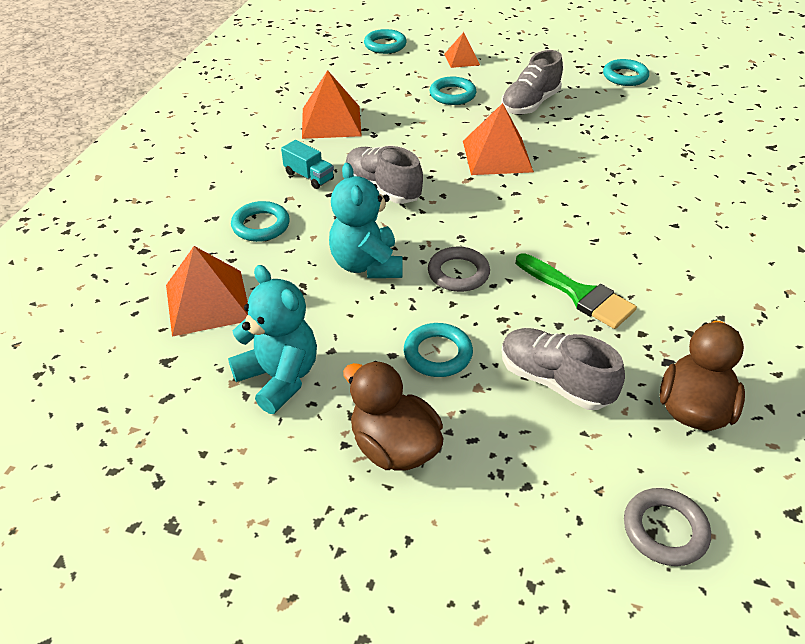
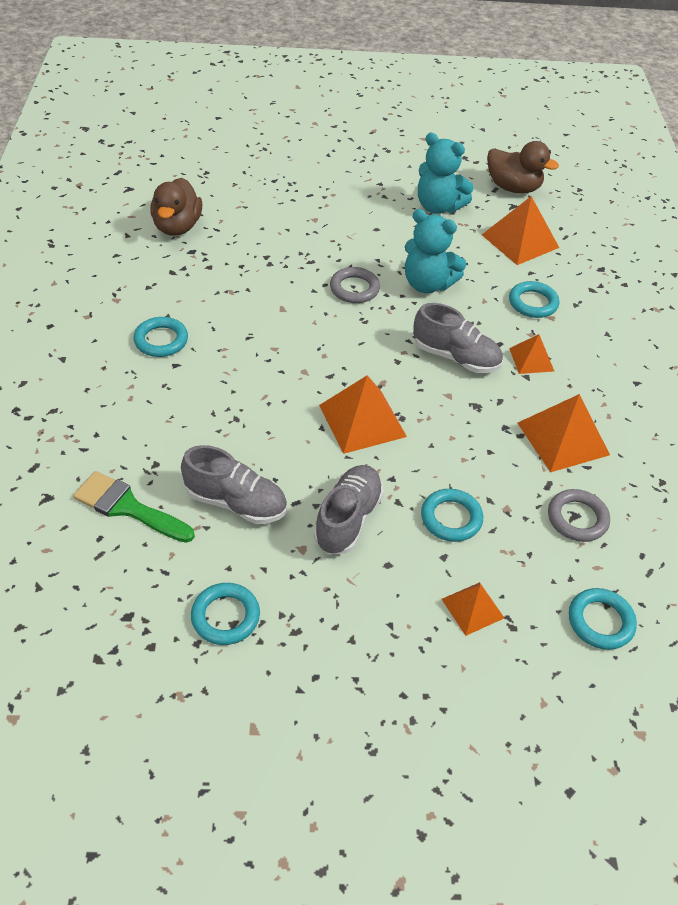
camera: 160 degrees right, 5 degrees up
turquoise truck [281,140,334,189] -> orange pyramid [509,334,554,374]
turquoise teddy bear [329,163,403,278] -> turquoise teddy bear turned 150 degrees clockwise [405,209,466,293]
brown duck [343,361,444,470] -> brown duck moved to [487,141,559,193]
turquoise ring [404,323,473,377] -> turquoise ring moved to [133,317,188,357]
grey shoe [502,328,625,410] -> grey shoe moved to [181,445,287,524]
green brush [516,253,637,329] -> green brush moved to [73,471,195,543]
grey ring [624,488,711,566] -> grey ring moved to [548,489,610,542]

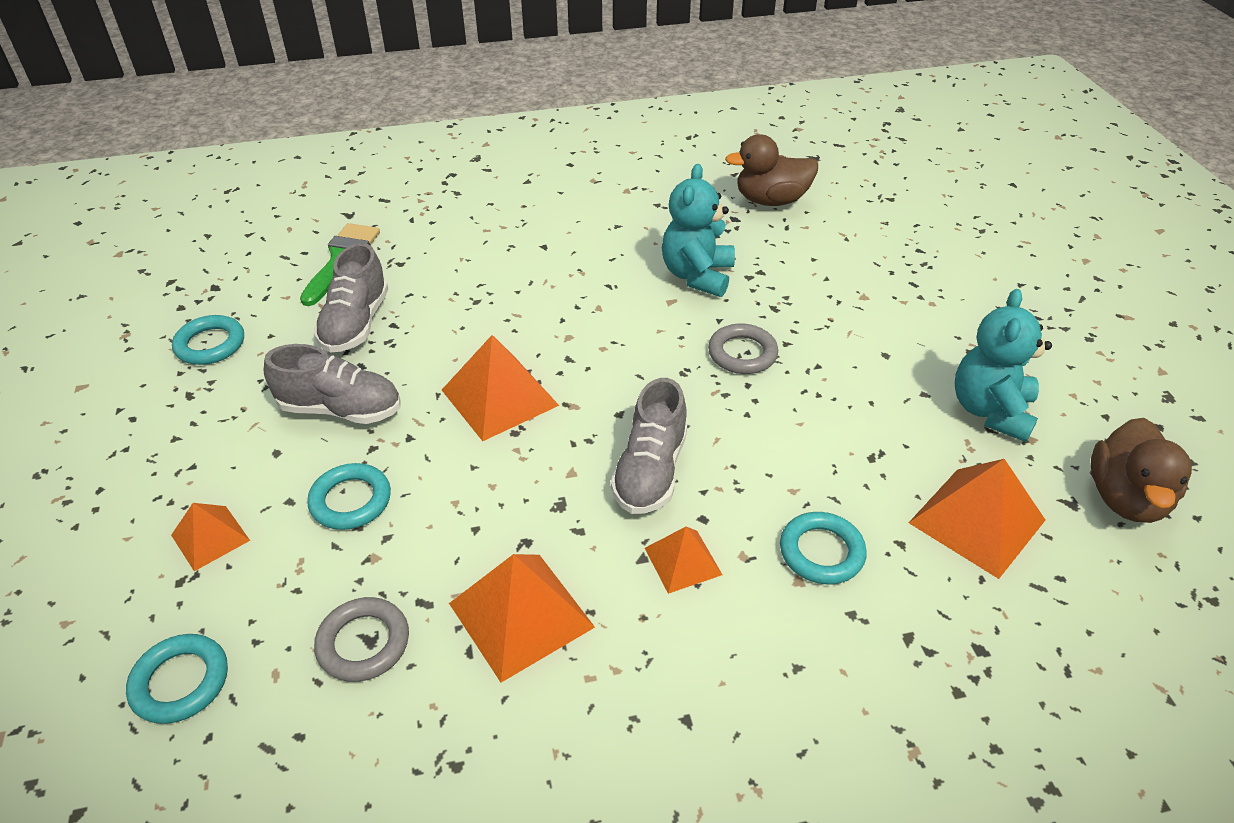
camera: 80 degrees right, 5 degrees down
turquoise ring [133,317,188,357] -> none
turquoise teddy bear [405,209,466,293] -> turquoise teddy bear moved to [662,164,735,297]

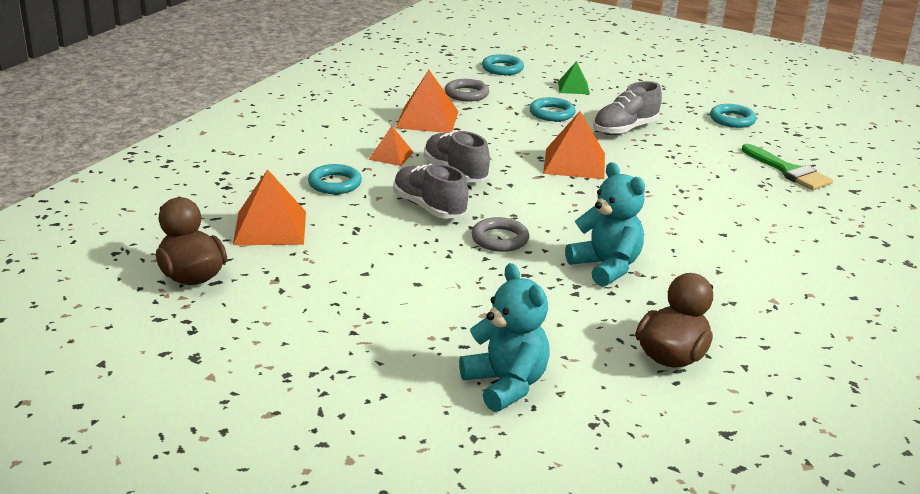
camera: 130 degrees right, 15 degrees down
orange pyramid [171,503,250,571] -> green pyramid [558,61,590,94]
grey shoe [314,243,388,353] -> grey shoe moved to [393,164,468,219]
turquoise teddy bear [954,289,1052,442] -> turquoise teddy bear moved to [459,263,550,412]

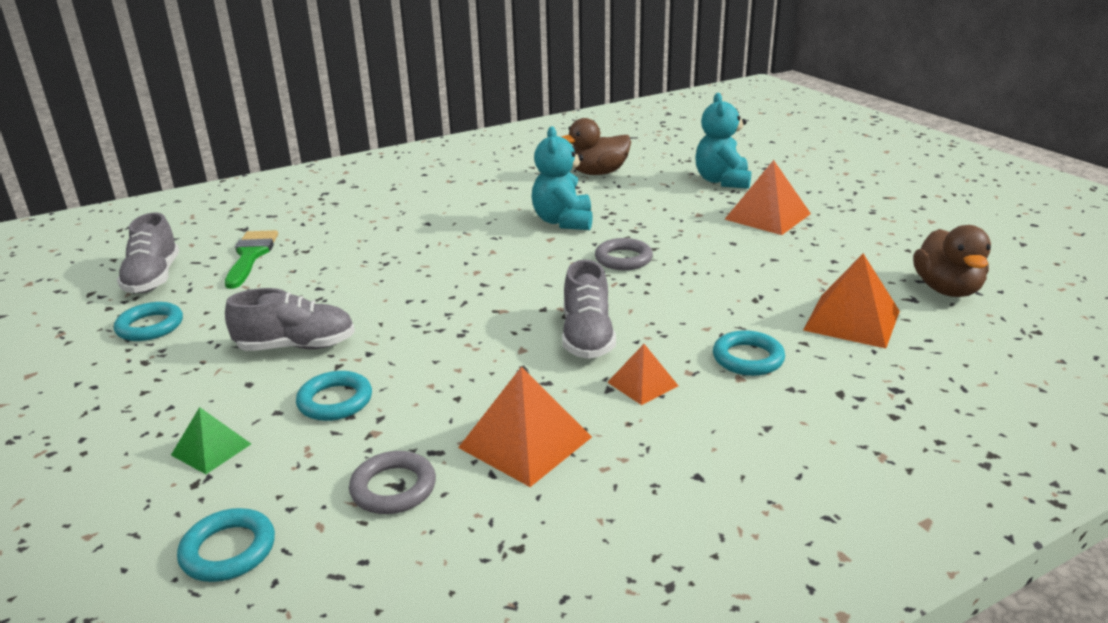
camera: 145 degrees left, 0 degrees up
grey shoe [393,164,468,219] -> grey shoe moved to [117,213,179,293]
orange pyramid [543,111,605,179] -> orange pyramid moved to [724,160,811,235]

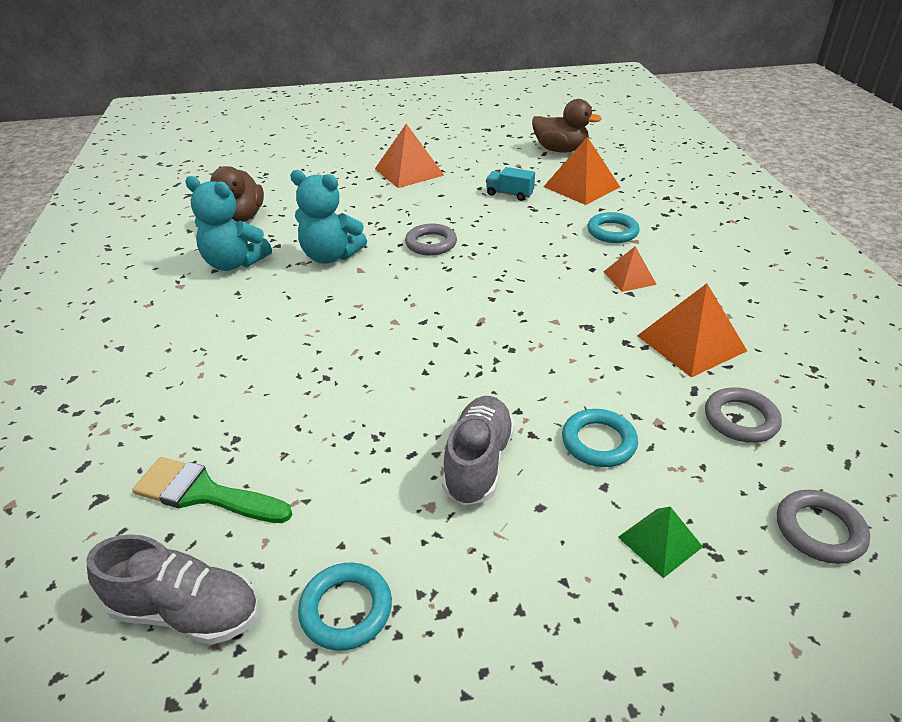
camera: 70 degrees left, 10 degrees up
turquoise ring [177,508,275,582] -> grey ring [777,490,870,564]
grey shoe [562,260,616,359] -> none
turquoise teddy bear [695,93,751,189] -> turquoise teddy bear moved to [185,176,272,271]
none -> turquoise truck [486,167,535,201]

